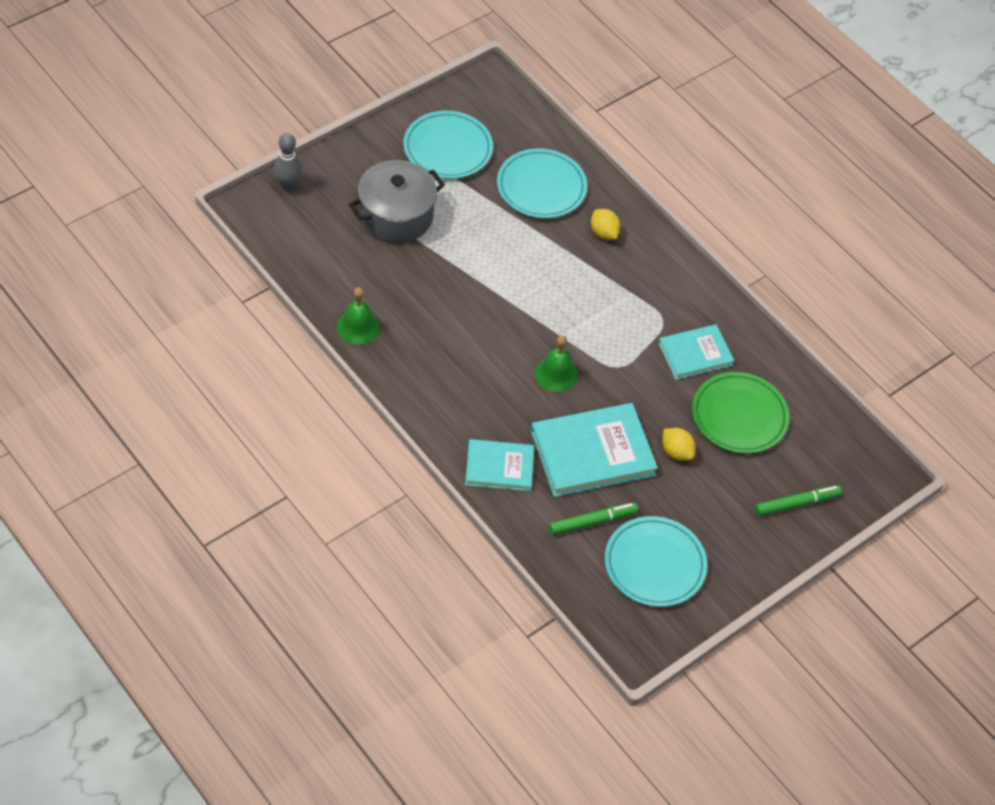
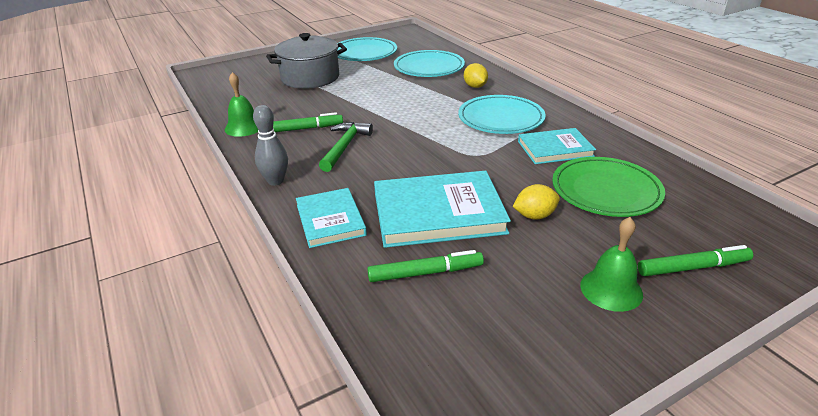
camera: 15 degrees right, 20 degrees down
grey bowling pin [273,133,303,191] -> grey bowling pin moved to [253,105,288,186]
turquoise book [465,439,534,491] -> turquoise book turned 60 degrees clockwise [296,188,367,248]
green bell [535,335,578,392] -> green bell moved to [580,217,643,312]
turquoise plate [604,516,707,607] -> turquoise plate moved to [458,95,546,134]
yellow lemon [662,428,695,461] -> yellow lemon turned 75 degrees counterclockwise [513,184,560,220]
none -> green marker [273,112,343,132]
none -> green hammer [319,122,373,172]

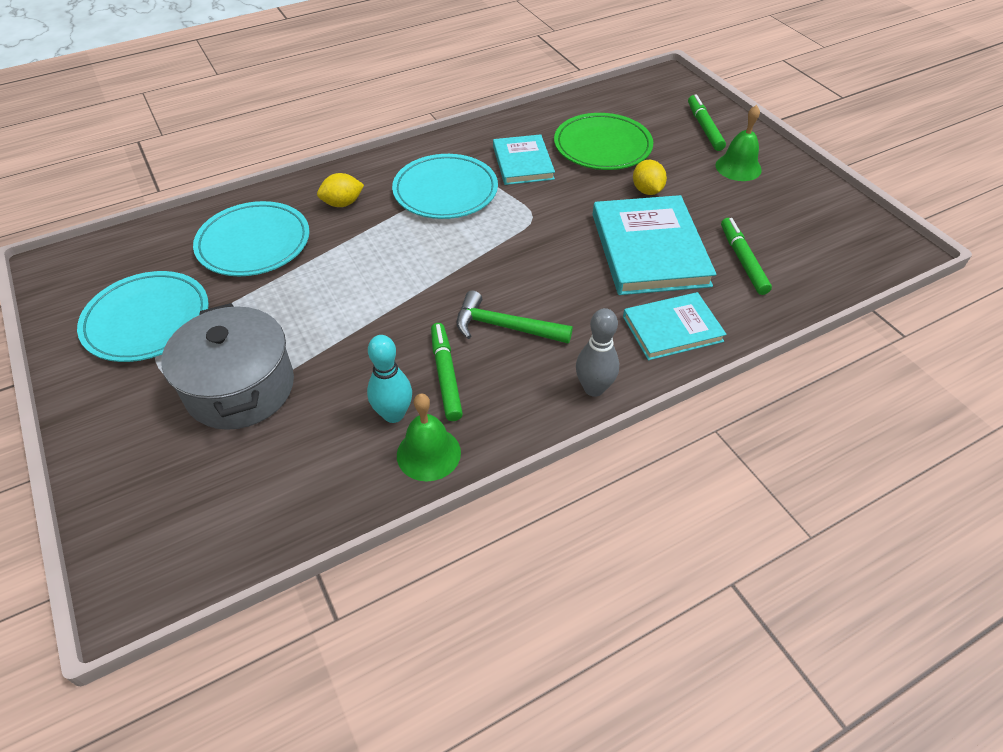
camera: 90 degrees left, 15 degrees up
none -> turquoise bowling pin [367,335,412,423]

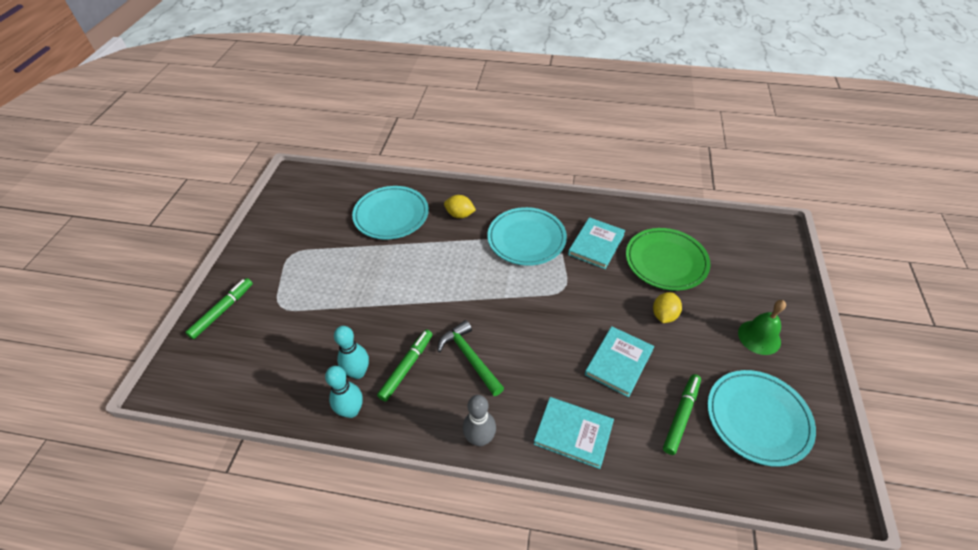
camera: 40 degrees right, 0 degrees up
turquoise plate [77,271,209,362] -> turquoise plate moved to [707,370,816,467]
grey pot [162,303,294,430] -> none
green bell [397,393,461,481] -> turquoise bowling pin [325,366,363,418]
turquoise book [593,195,717,295] -> turquoise book [585,326,654,397], size x0.61
green marker [688,94,726,151] -> green marker moved to [185,278,253,339]

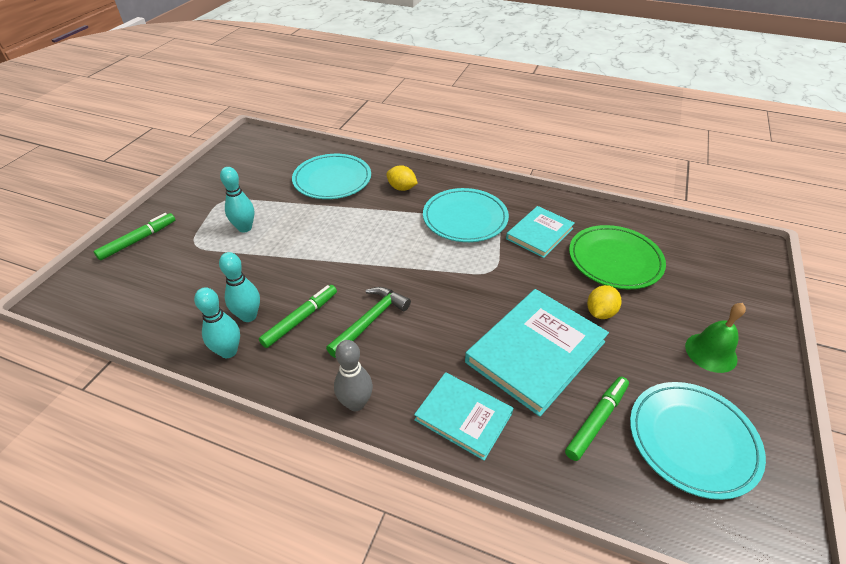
camera: 10 degrees right, 5 degrees down
green hammer [437,320,504,396] -> green hammer turned 60 degrees clockwise [326,287,411,358]
turquoise book [585,326,654,397] -> turquoise book [465,289,609,417], size x1.64
none -> turquoise bowling pin [220,167,255,233]

